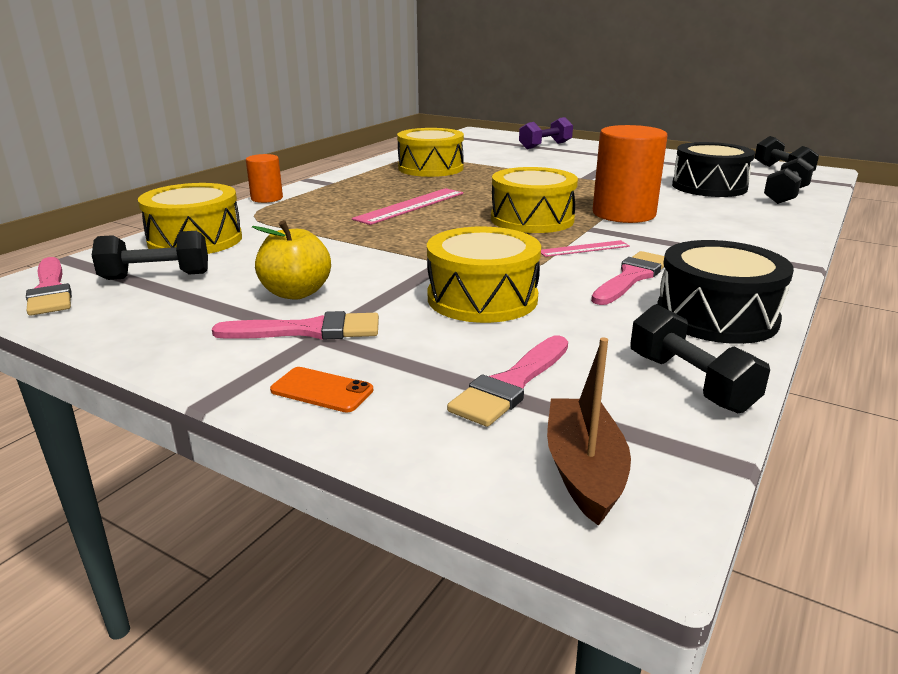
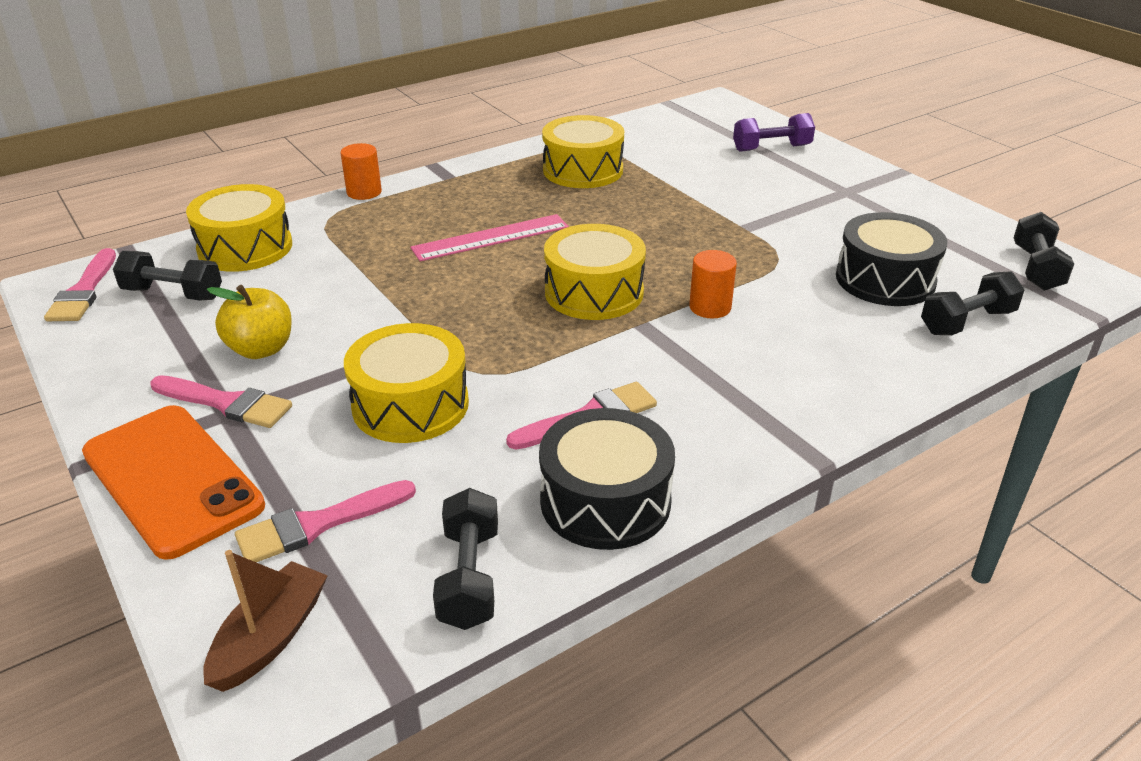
camera: 25 degrees right, 10 degrees up
orange phone [270,367,373,413] -> orange phone [82,405,265,560], size x2.43
pink ruler [541,240,630,257] -> none
orange cylinder [593,125,668,223] -> orange cylinder [689,250,737,319], size x0.54

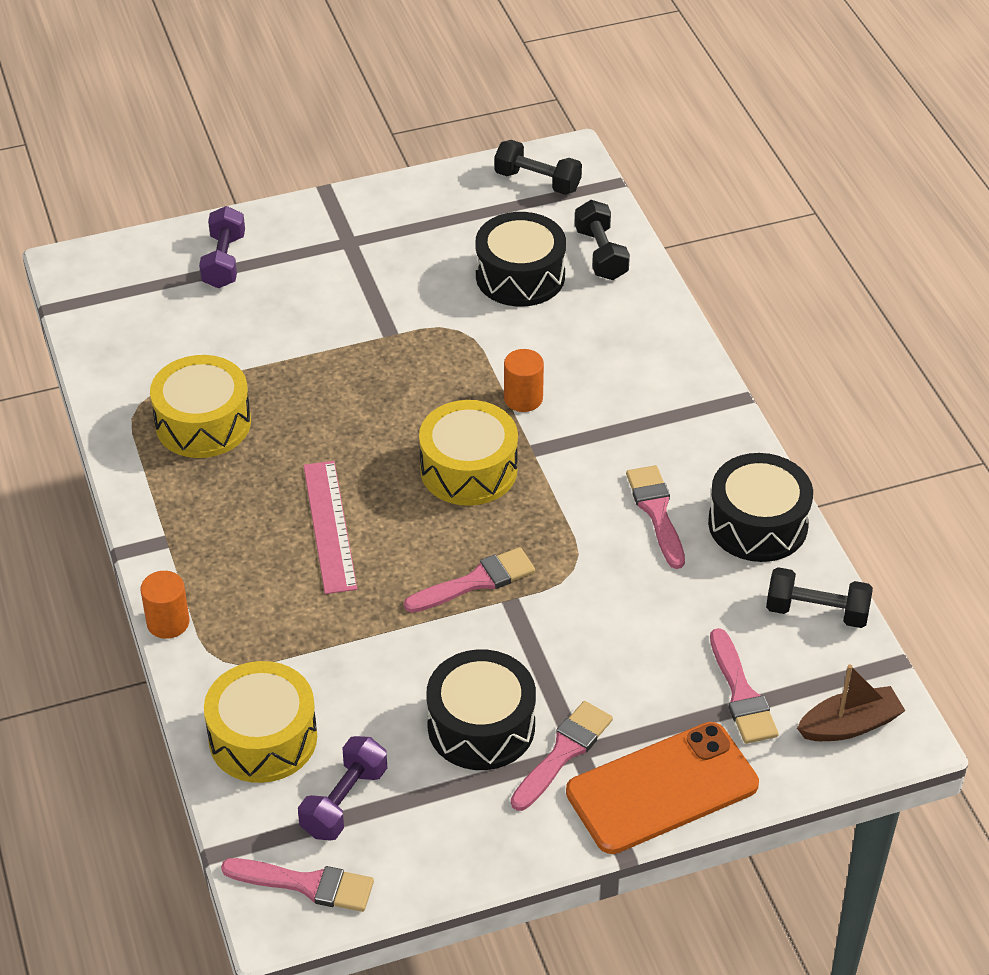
camera: 75 degrees left, 10 degrees up
black dumbbell [113,251,222,300] -> purple dumbbell [298,736,387,841]
brown boat [203,550,328,692] -> brown boat turned 120 degrees clockwise [797,664,905,741]
yellow apple [207,285,292,359] -> black drum [426,649,536,770]
yellow drum [344,323,469,443] -> none
none -> pink brush [404,547,535,613]

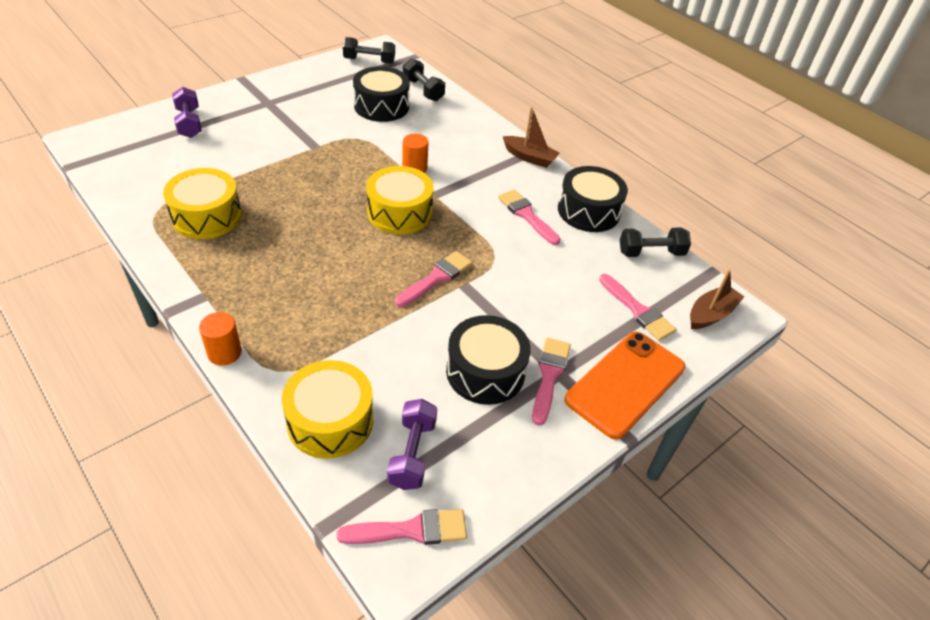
camera: 25 degrees left, 0 degrees up
pink ruler [303,461,357,594] -> none
none -> brown boat [503,107,560,168]

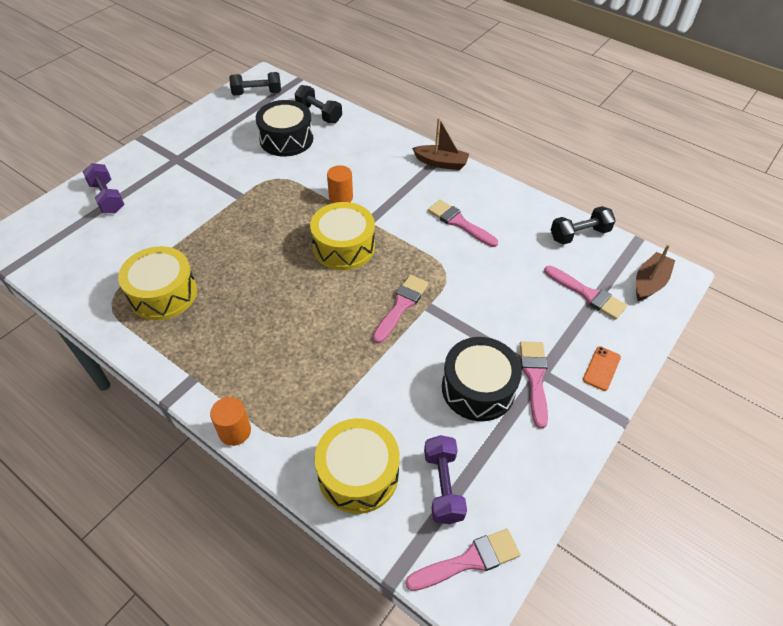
camera: 10 degrees left, 5 degrees up
black drum [558,166,628,232] -> none
orange phone [565,332,685,439] -> orange phone [583,346,621,391], size x0.41

